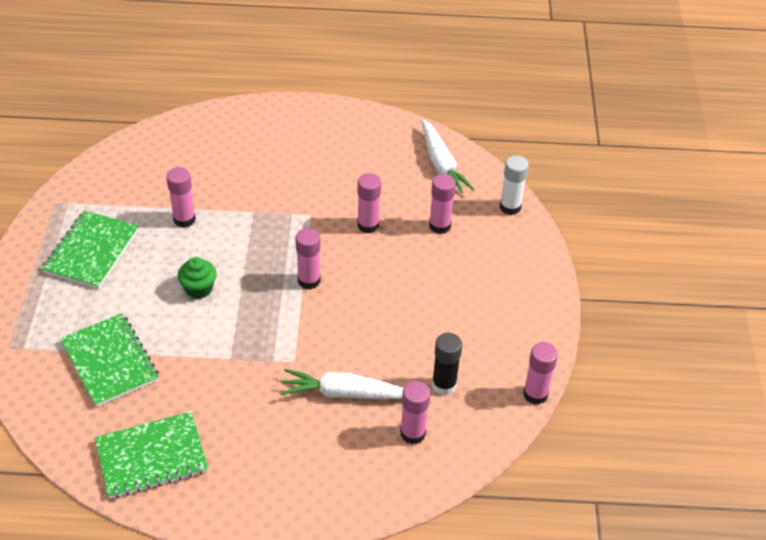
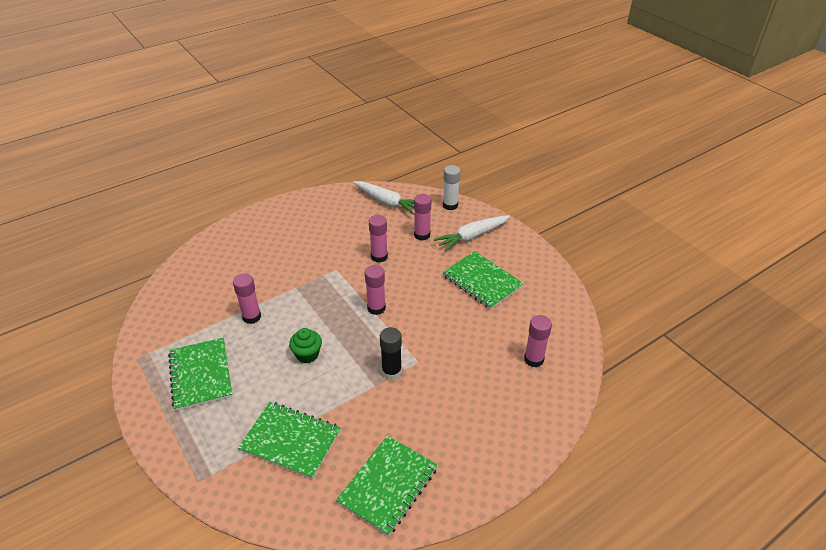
camera: 35 degrees left, 5 degrees down
white carrot [281,369,404,399] -> white carrot moved to [434,215,510,252]
black glue stick [432,333,462,395] -> black glue stick moved to [380,327,402,380]
pink glue stick [523,342,558,405] -> none
none -> green notebook [442,251,524,309]

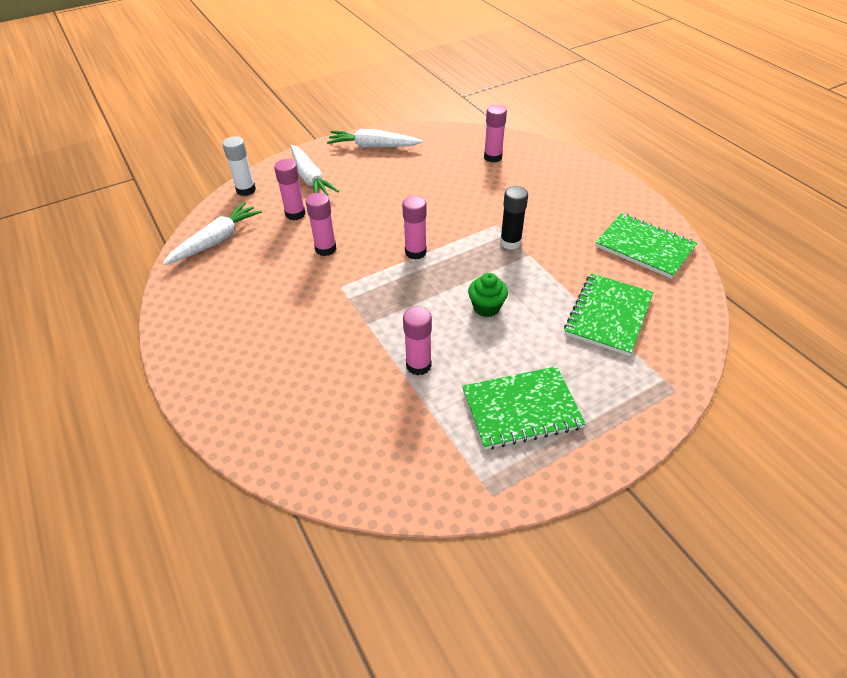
camera: 85 degrees left, 5 degrees up
green notebook [442,251,524,309] -> none
none -> white carrot [327,129,423,148]

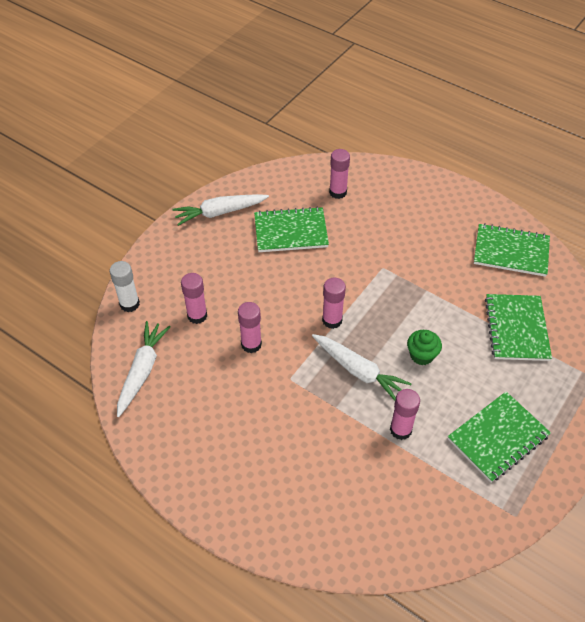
camera: 25 degrees left, 5 degrees up
white carrot [291,145,339,196] -> white carrot moved to [312,334,412,401]
black glue stick [500,186,528,250] -> none
none -> green notebook [254,207,329,252]

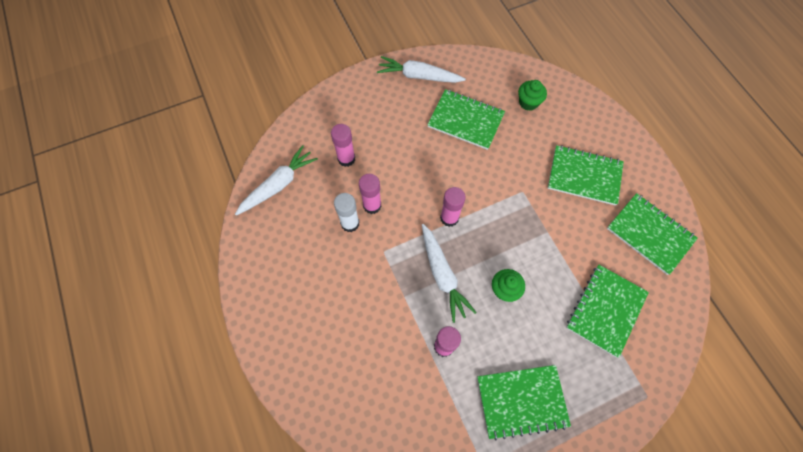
camera: 30 degrees right, 15 degrees up
white glue stick [109,261,140,312] -> white glue stick moved to [334,193,359,232]
pink glue stick [329,149,350,199] -> green cupcake [518,80,547,111]
none -> green notebook [548,145,624,206]

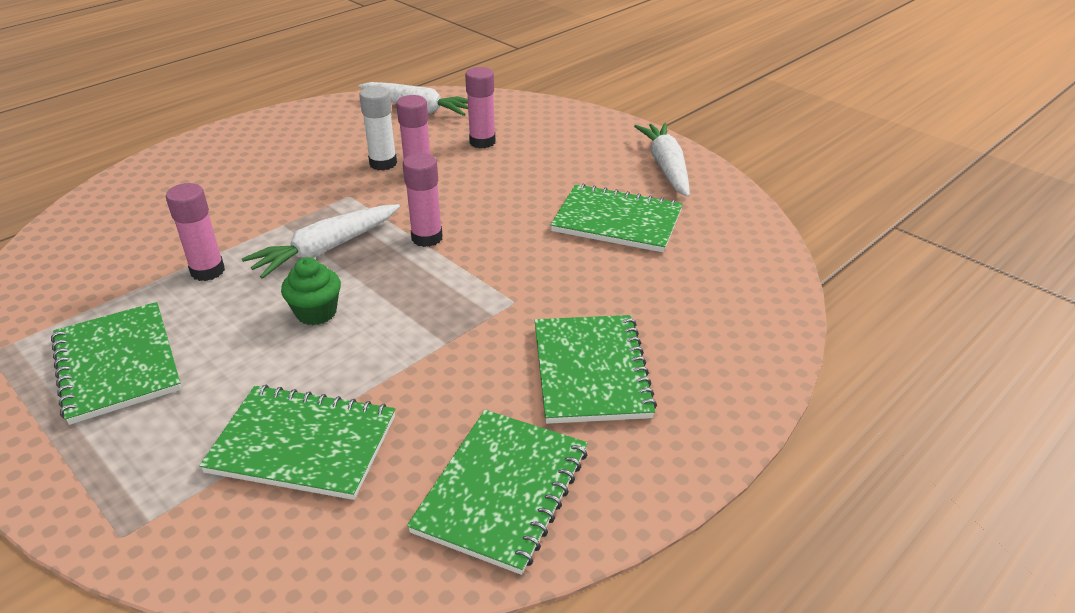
camera: 70 degrees right, 30 degrees down
green notebook [427,89,505,150] -> green notebook turned 75 degrees counterclockwise [550,183,683,253]
green cupcake [518,80,547,111] -> none

